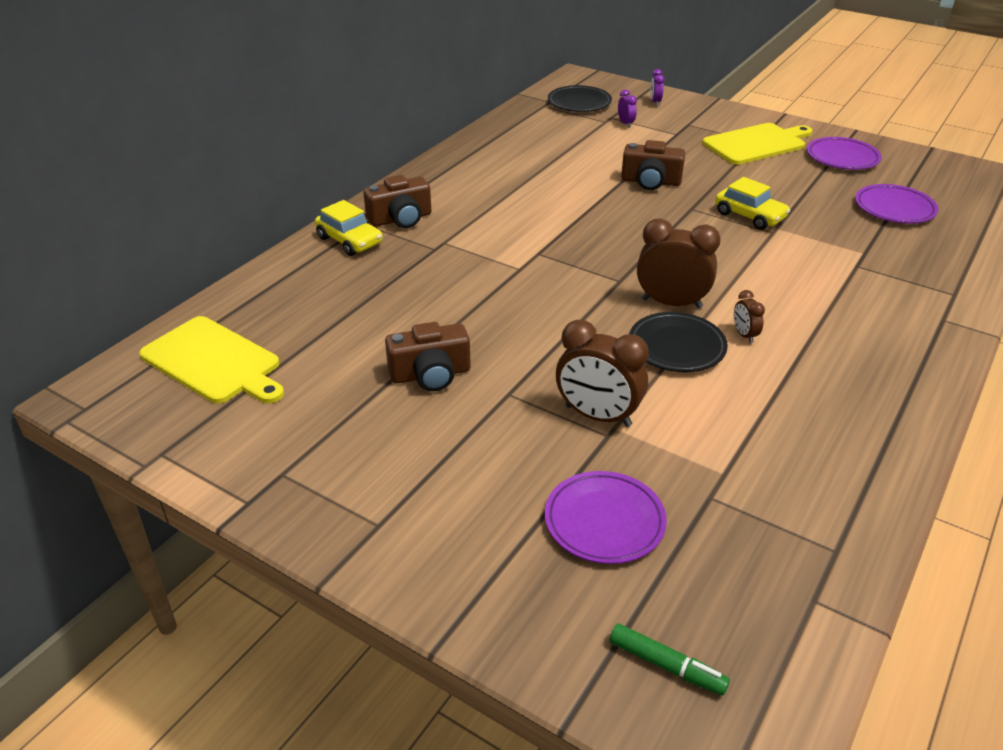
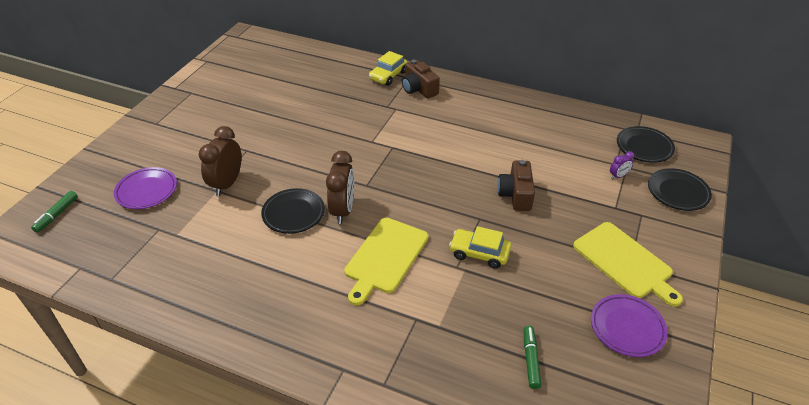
camera: 80 degrees right, 5 degrees up
yellow cutting board [139,316,284,403] -> yellow cutting board moved to [344,218,429,306]
brown camera [385,322,471,391] -> none
purple clock [650,69,664,106] -> black plate [648,168,712,211]
yellow car [715,177,790,230] -> yellow car turned 75 degrees clockwise [449,226,511,269]
brown clock [734,290,765,343] -> none
purple plate [855,184,938,223] -> green marker [524,326,541,389]

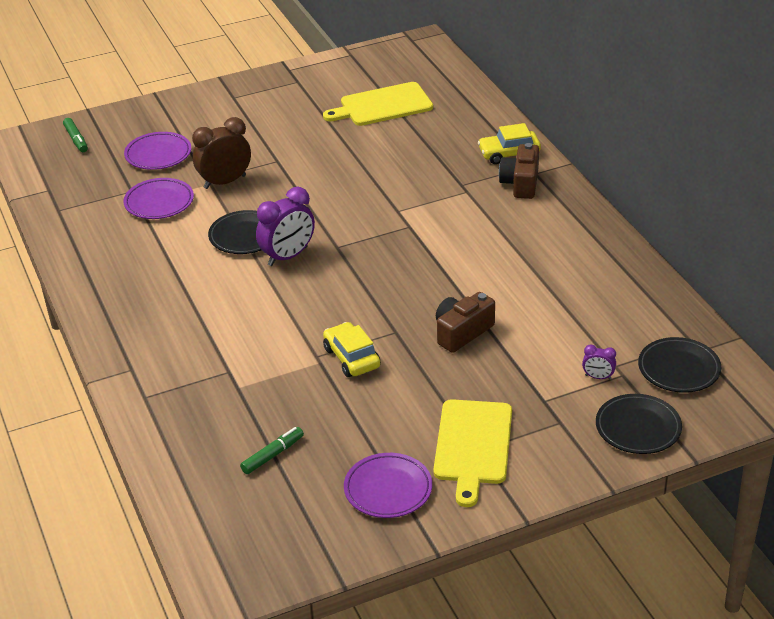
camera: 45 degrees right, 5 degrees down
green marker [31,191,78,233] -> green marker turned 90 degrees counterclockwise [63,118,88,152]
brown clock [326,151,354,224] -> purple clock [256,187,315,266]
yellow cutting board [344,218,429,306] -> yellow cutting board moved to [323,82,433,126]
none -> purple plate [123,178,194,219]

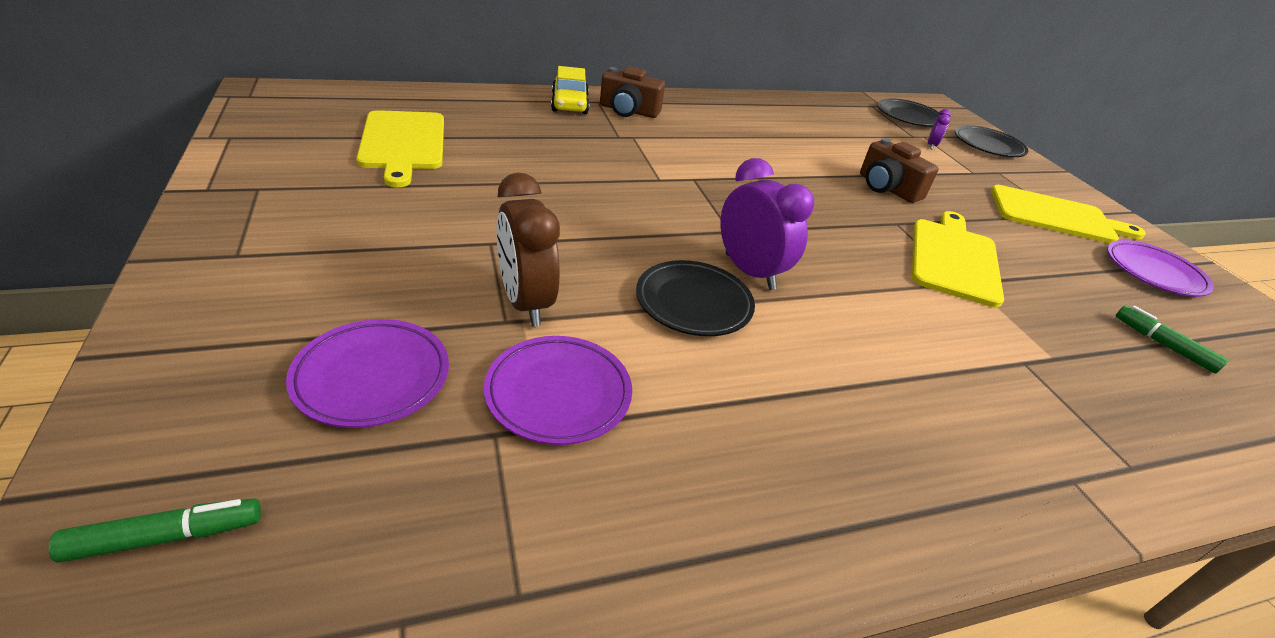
camera: 90 degrees left, 0 degrees up
yellow car [323,322,381,377] -> yellow cutting board [912,211,1004,308]

